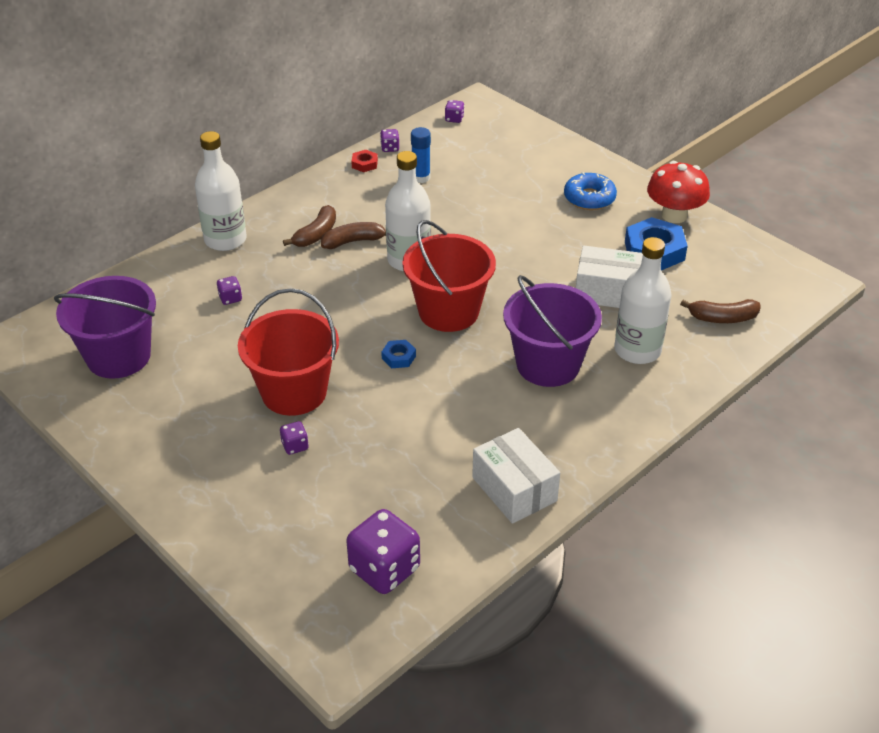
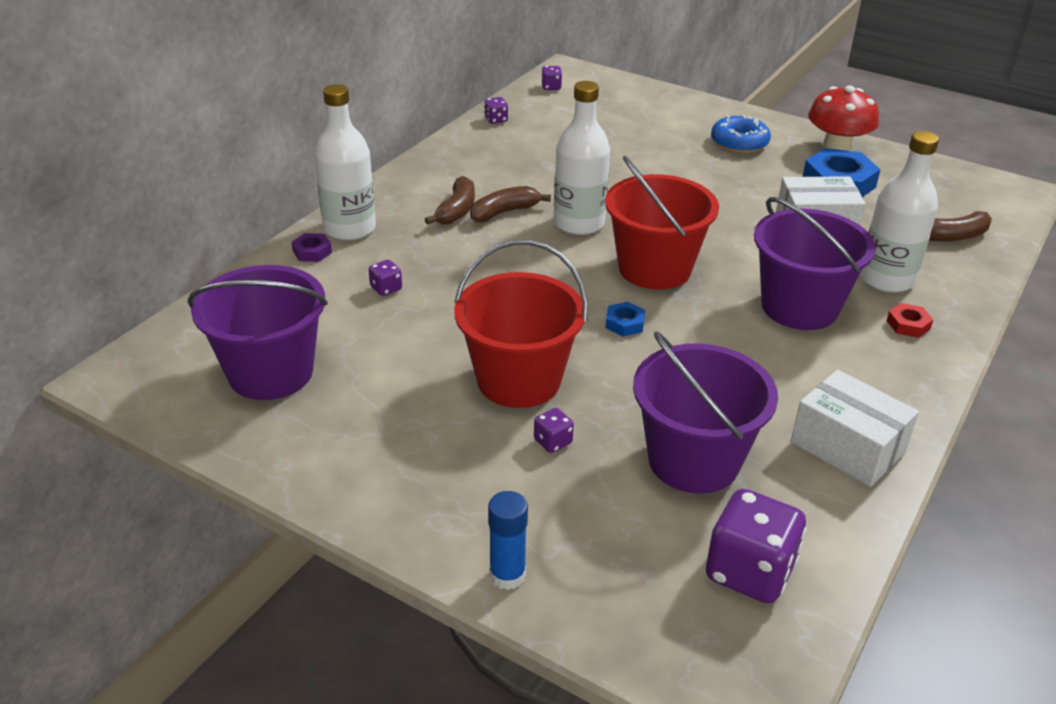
camera: 15 degrees left, 5 degrees down
red nut [351,150,378,172] -> red nut moved to [887,303,934,338]
blue glue stick [411,127,431,183] -> blue glue stick moved to [488,491,528,590]
none -> purple nut [292,233,332,262]
none -> purple bucket [633,331,778,494]

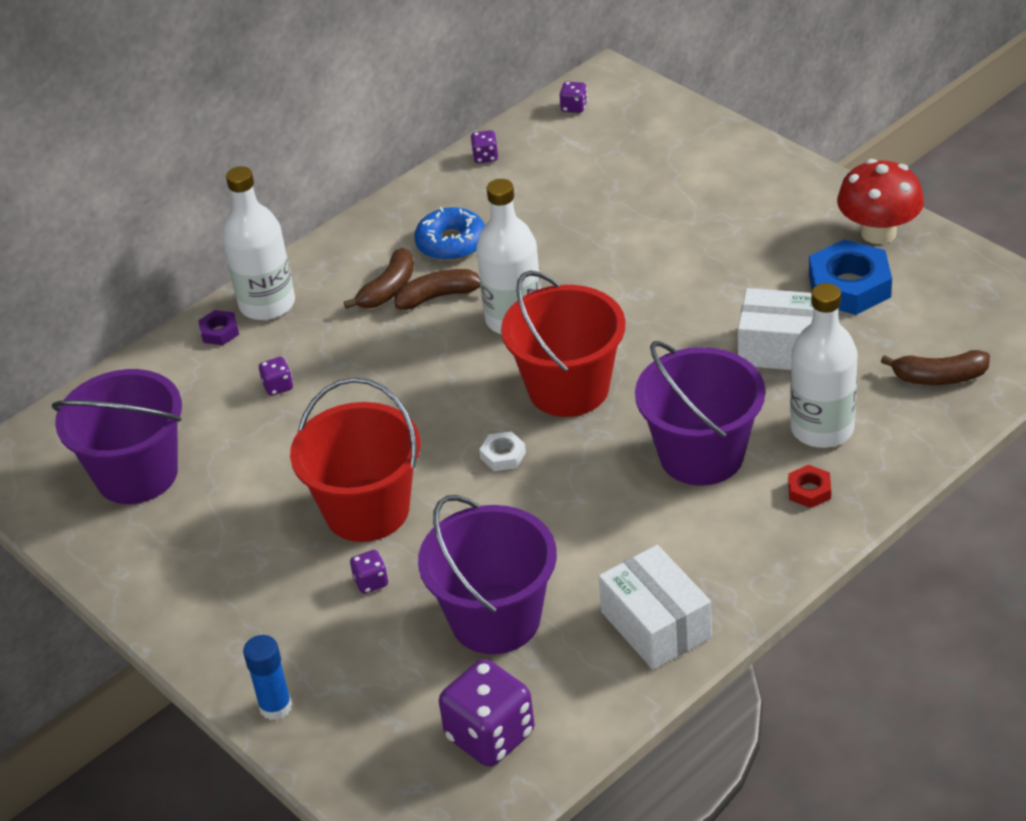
camera: 20 degrees right, 5 degrees up
blue nut [605,302,645,337] -> white nut [479,431,526,471]
blue donut [711,115,771,153] -> blue donut moved to [414,207,485,261]

